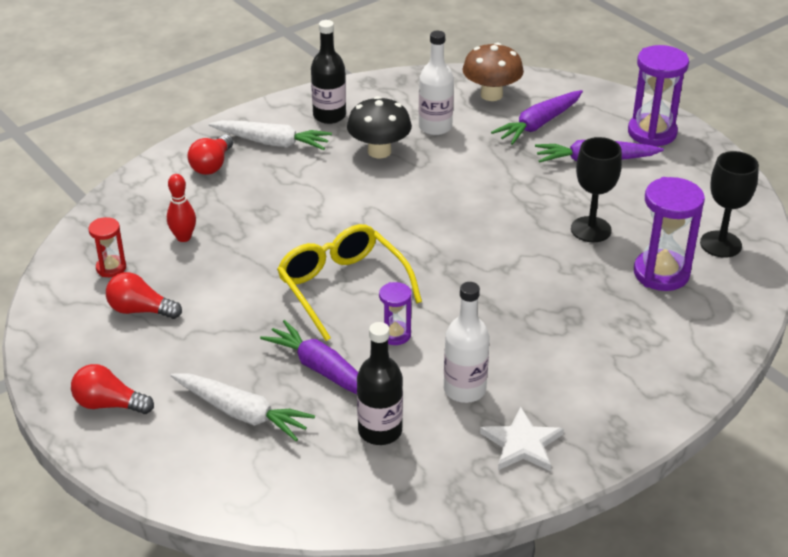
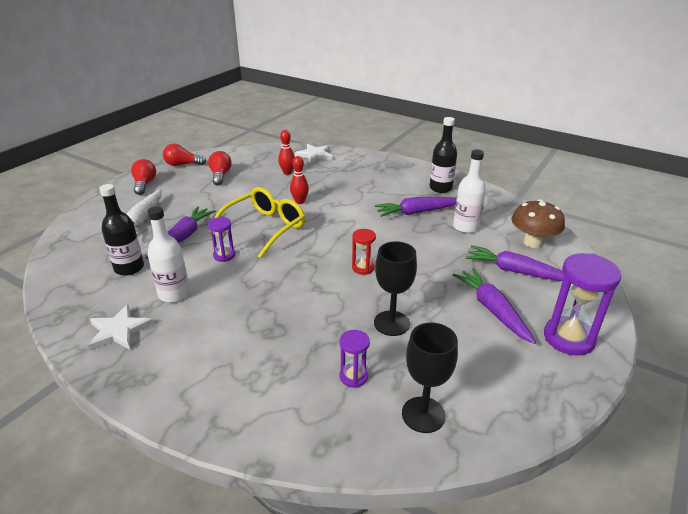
camera: 70 degrees right, 5 degrees down
red hourglass [89,217,126,277] -> red hourglass moved to [352,229,376,275]
red light bulb [187,134,233,175] -> red light bulb moved to [163,143,206,166]
white carrot [209,120,332,150] -> none
black mushroom [347,96,412,158] -> purple carrot [375,197,457,217]
purple hourglass [634,177,705,291] -> purple hourglass [340,330,370,388], size x0.54
none -> red bowling pin [290,156,309,204]
none -> white star [295,144,333,164]

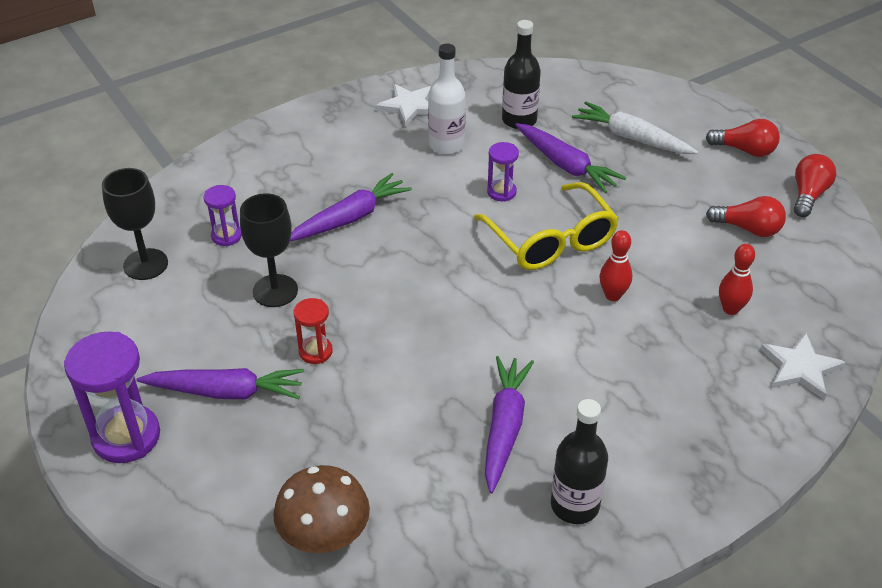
camera: 115 degrees right, 10 degrees up
red hourglass [352,229,376,275] -> red hourglass moved to [293,298,333,364]
white bottle [453,149,486,233] -> none
purple carrot [465,245,564,281] -> purple carrot moved to [290,173,412,241]

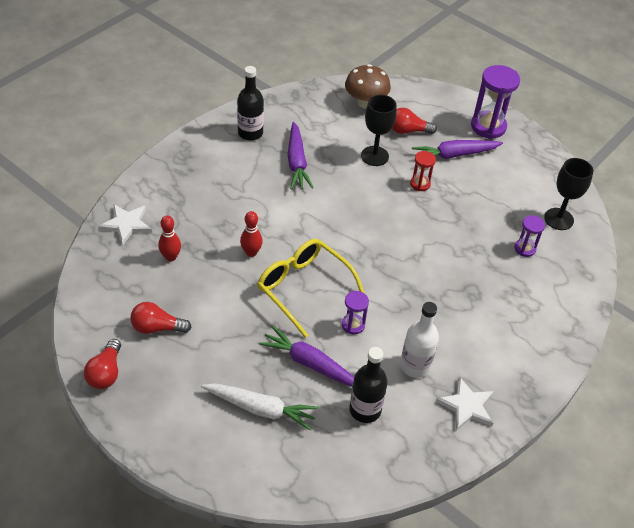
camera: 160 degrees right, 5 degrees up
black goblet [240,193,298,307] -> black goblet moved to [361,95,397,166]
purple carrot [290,173,412,241] -> none
red light bulb [706,119,780,157] -> red light bulb moved to [392,108,437,134]

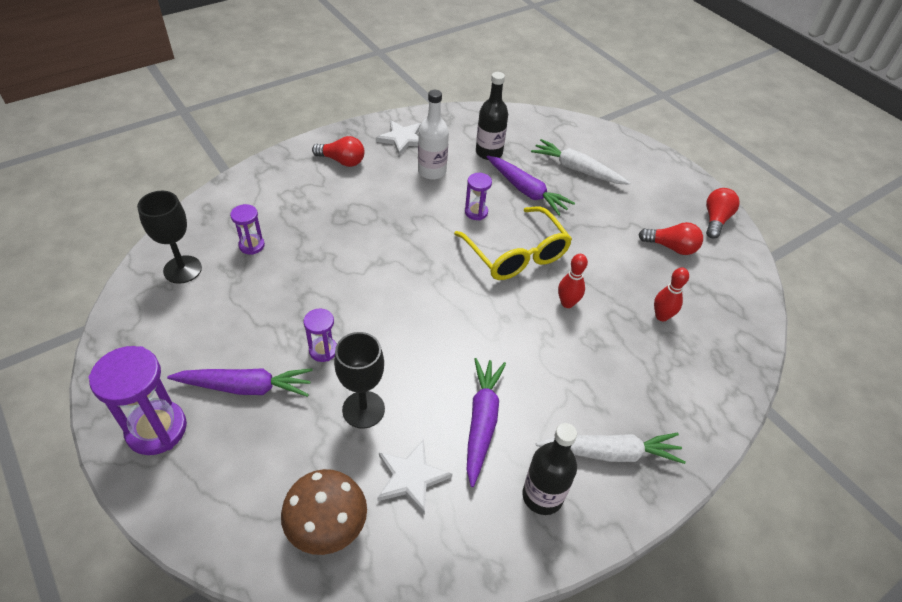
camera: 165 degrees left, 0 degrees up
white star [98,204,152,245] -> white star moved to [377,439,452,515]
red light bulb [392,108,437,134] -> red light bulb moved to [312,136,364,167]
red hourglass [410,151,436,191] -> purple hourglass [304,308,337,362]
none -> white carrot [536,433,686,464]

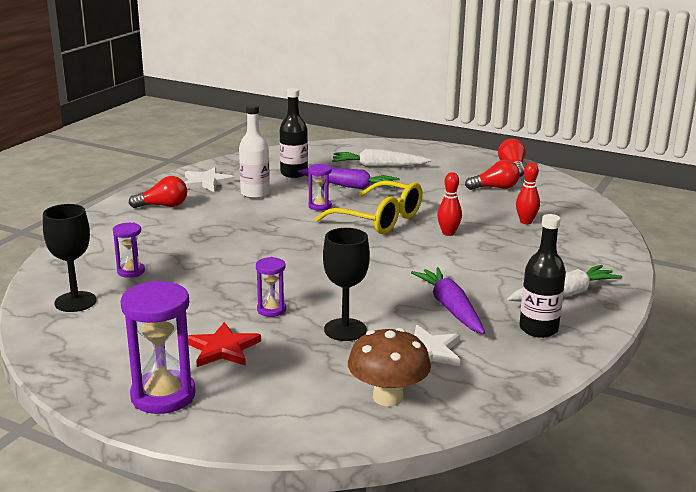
camera: 25 degrees left, 25 degrees down
purple carrot [167,368,313,397] -> red star [188,322,261,367]

